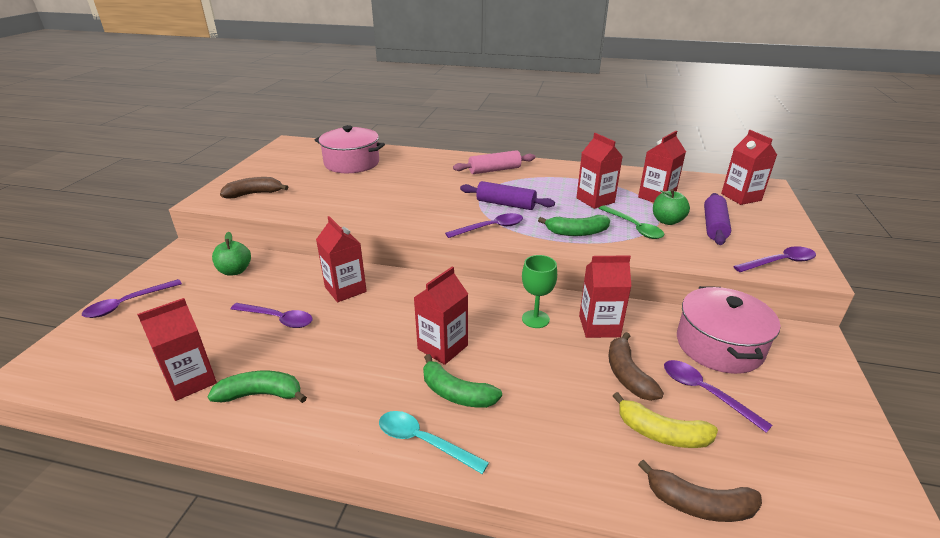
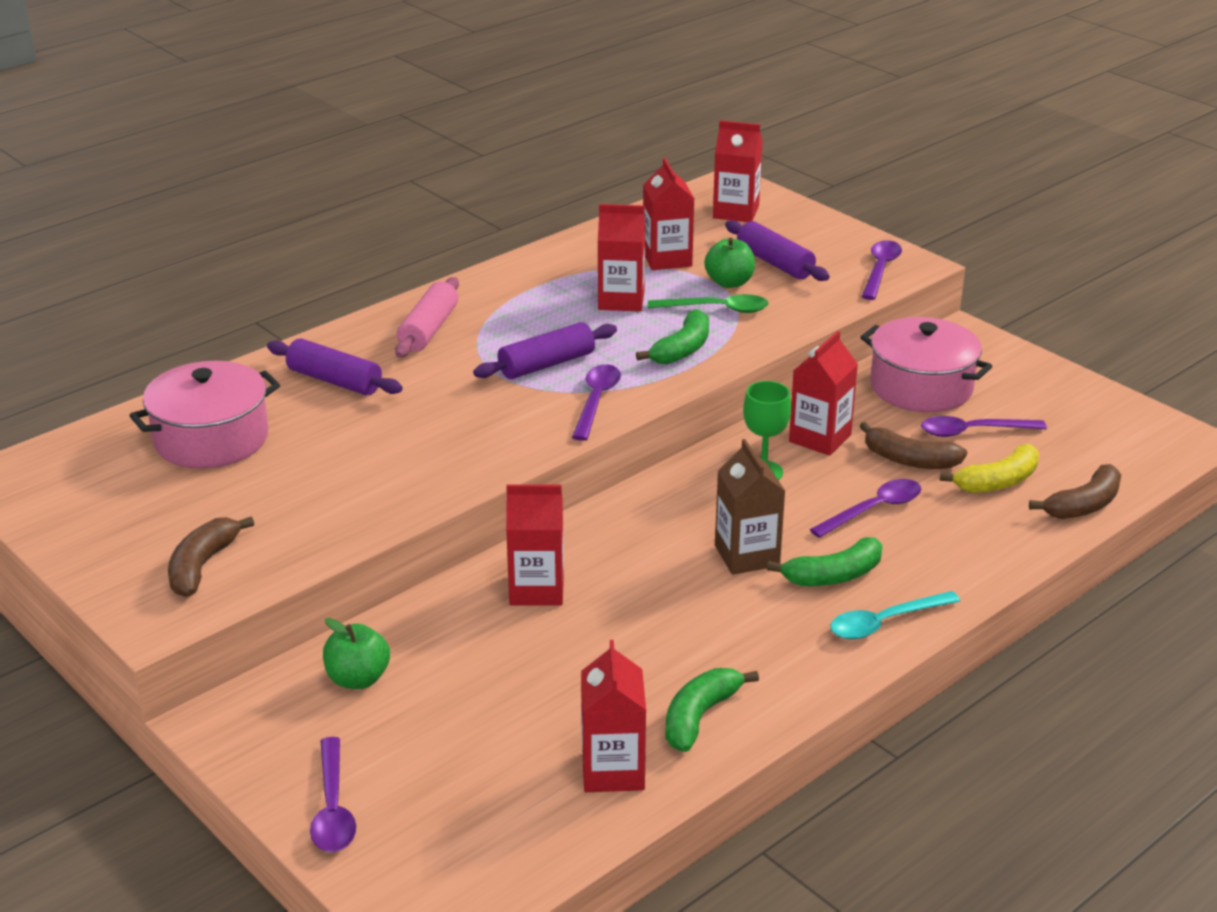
camera: 55 degrees left, 0 degrees up
purple spoon [231,303,312,328] -> purple spoon moved to [810,479,921,538]
red carton [414,267,468,365] -> brown carton [715,439,785,575]
none -> purple rolling pin [267,338,403,396]

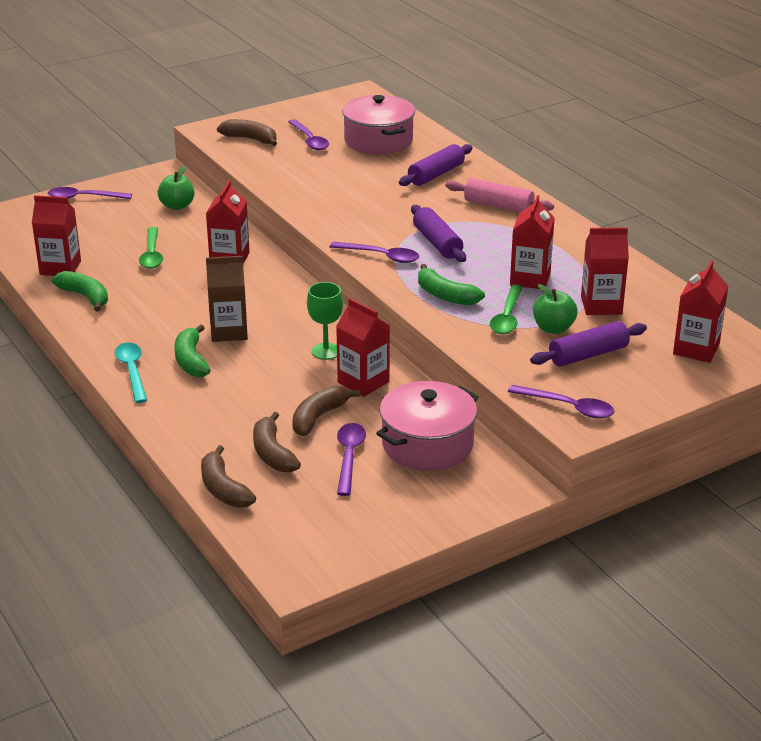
camera: 100 degrees right, 0 degrees up
purple spoon [810,479,921,538] -> purple spoon moved to [288,119,329,151]
yellow banana [940,444,1039,493] -> brown banana [253,412,301,472]
none -> green spoon [139,227,163,269]

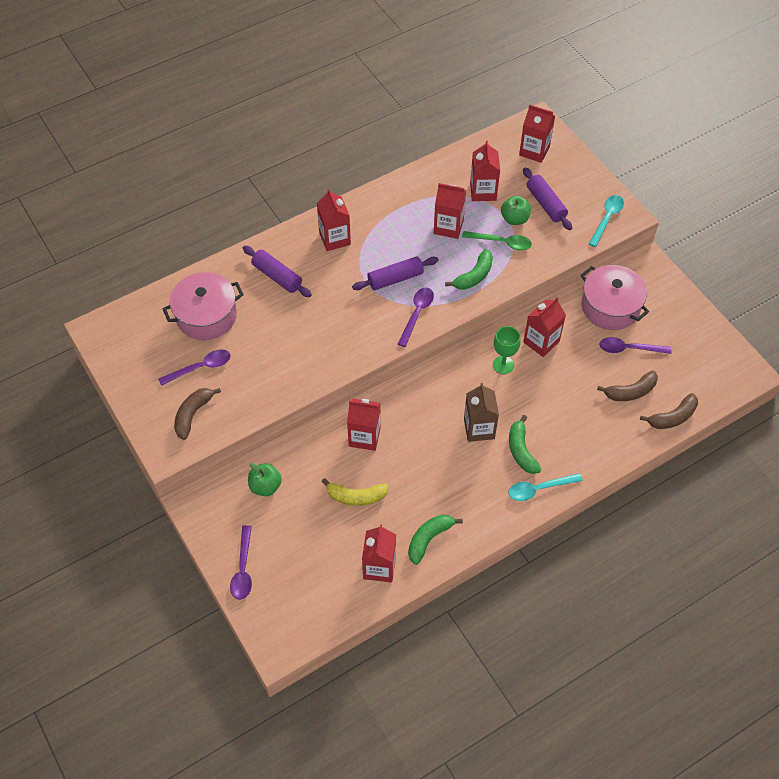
camera: 90 degrees left, 25 degrees up
green spoon [139,227,163,269] -> yellow banana [321,478,389,506]
green banana [174,324,211,377] -> green banana turned 90 degrees clockwise [509,415,542,474]
brown banana [292,386,361,436] -> none
pink rolling pin [446,178,554,212] -> red carton [317,189,351,251]
purple spoon [508,385,614,419] -> turquoise spoon [589,195,624,247]

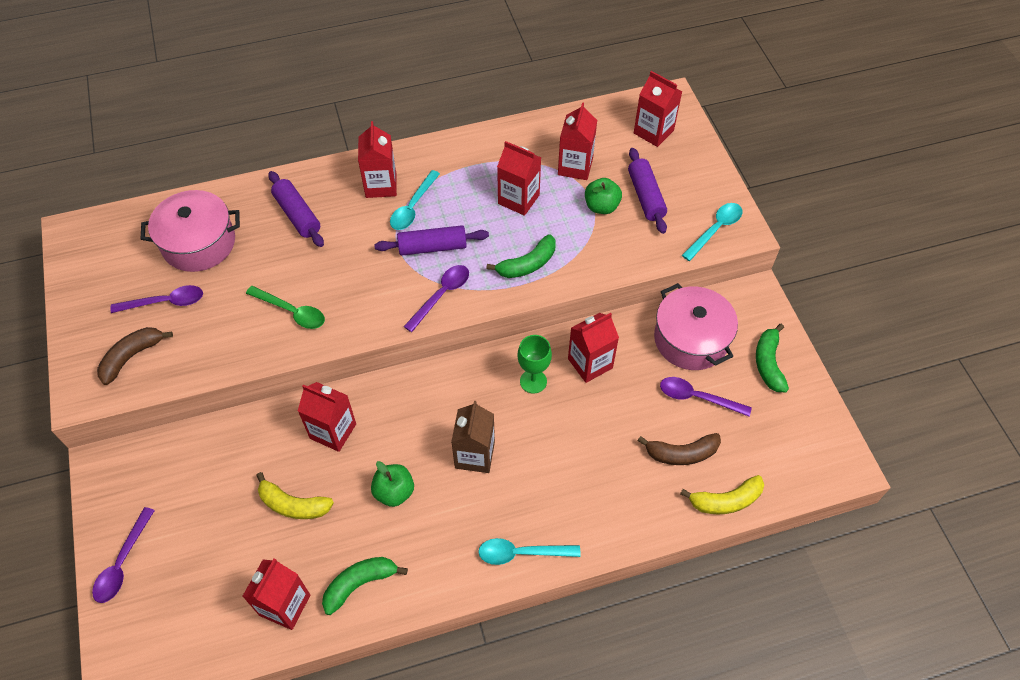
camera: 15 degrees right, 0 degrees up
green apple [248,463,282,496] -> green apple moved to [371,461,414,507]
green spoon [462,231,532,250] -> green spoon moved to [246,286,325,329]
green banana [509,415,542,474] -> green banana moved to [756,324,789,392]
brown banana [640,393,698,429] -> yellow banana [680,475,764,514]
none -> turquoise spoon [390,170,440,230]

